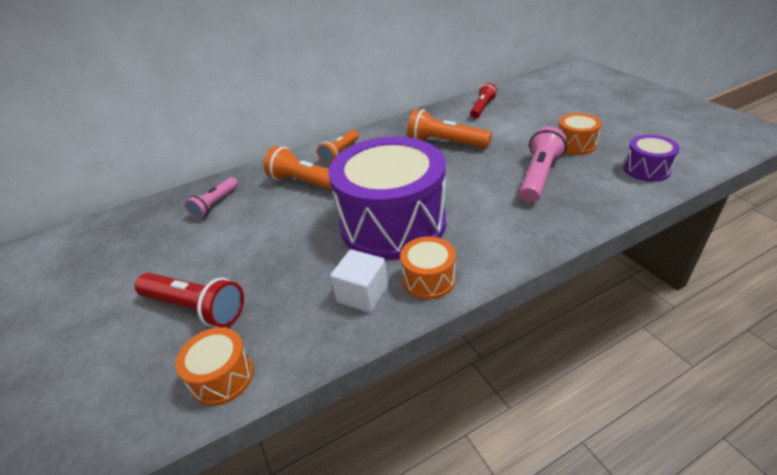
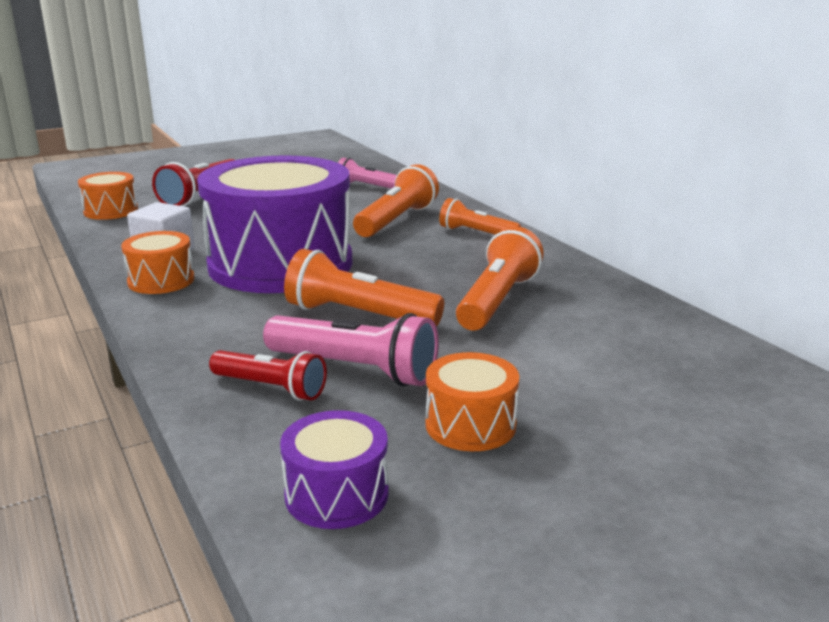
camera: 85 degrees right, 15 degrees down
red flashlight [470,83,497,118] -> red flashlight moved to [209,350,327,401]
none -> orange flashlight [284,249,444,326]

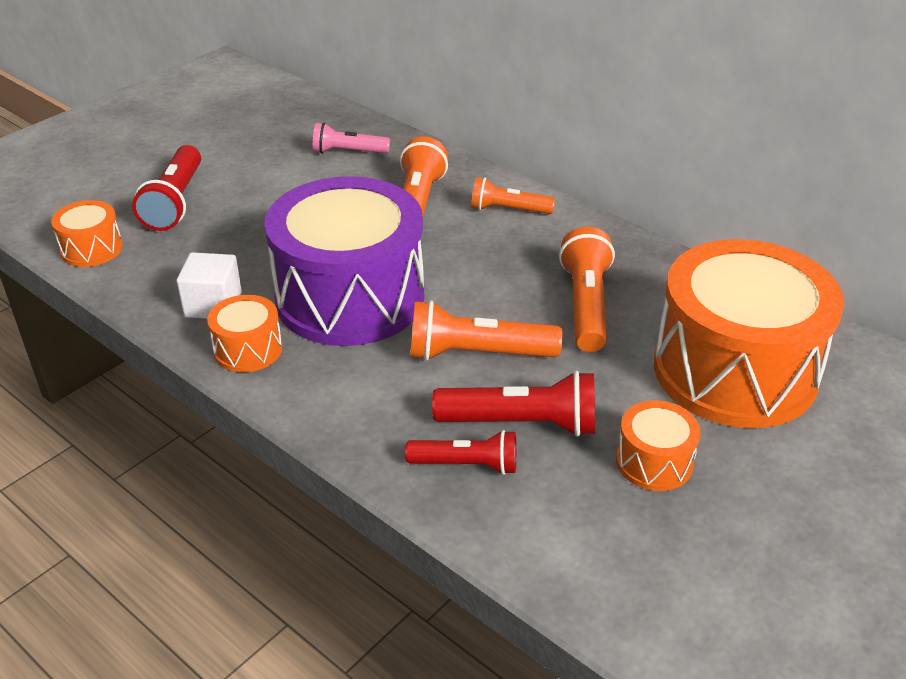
camera: 20 degrees left, 15 degrees up
pink flashlight [263,313,439,387] -> red flashlight [432,371,595,437]
purple drum [280,410,389,529] -> none
none -> orange drum [654,239,844,428]

